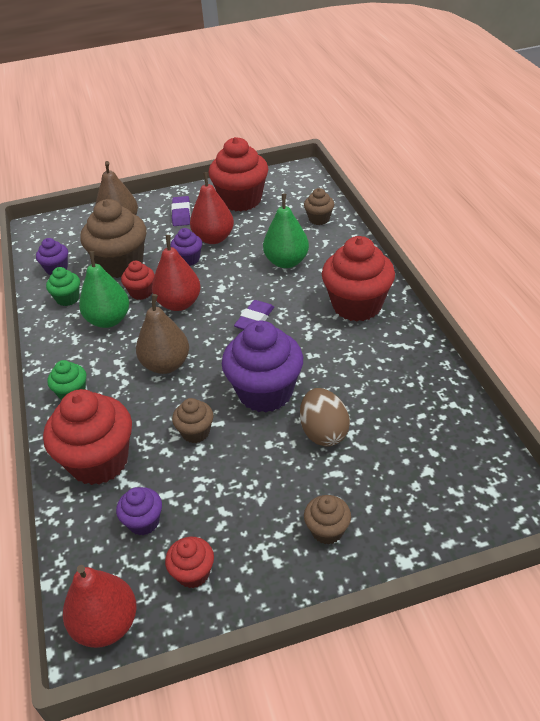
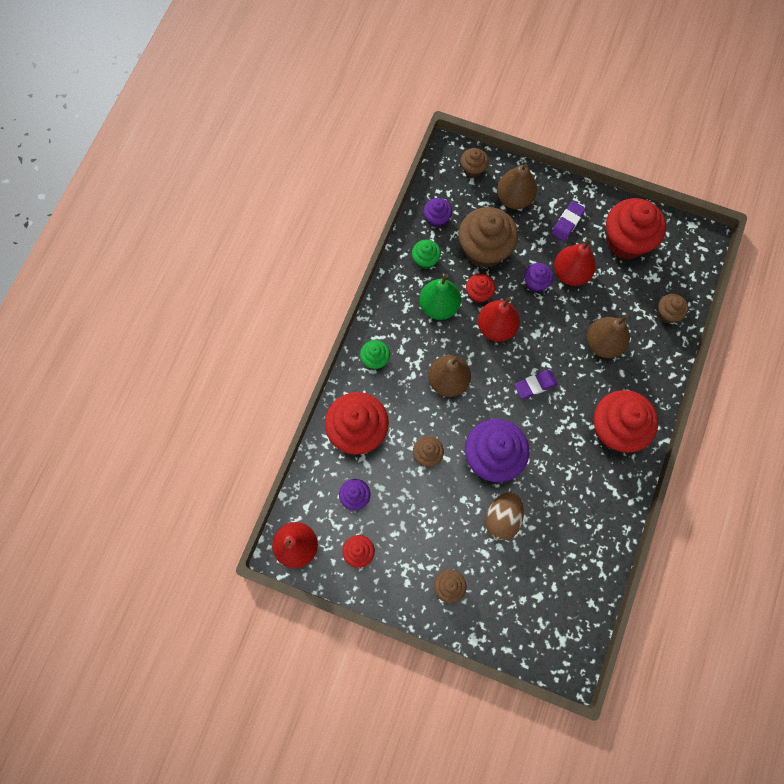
camera: 35 degrees right, 30 degrees up
green pear [263,194,309,268] -> brown pear [587,314,630,358]
none -> brown cupcake [461,148,489,178]

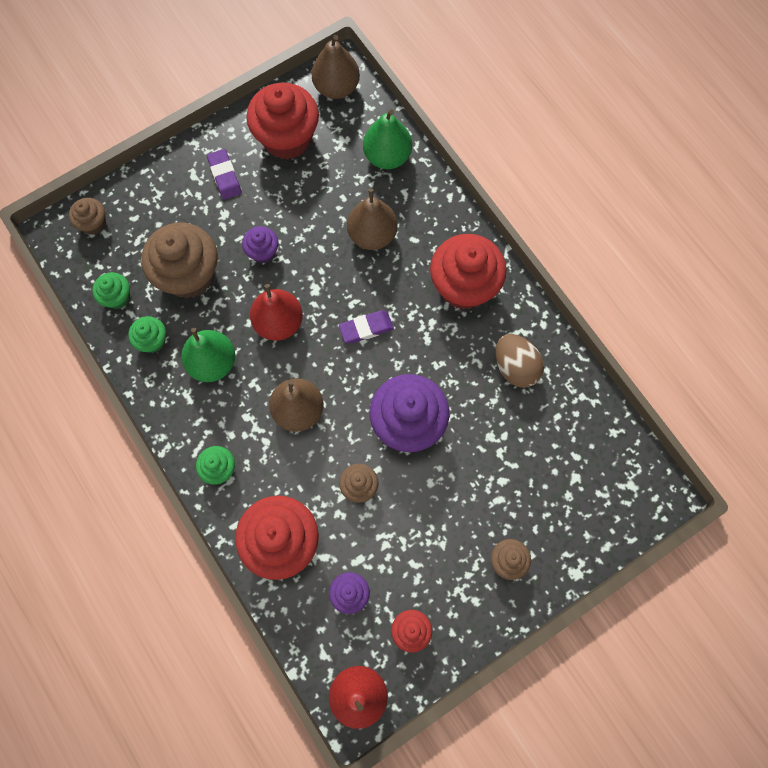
camera: 55 degrees left, 0 degrees up
purple cupcake [424,198,452,228] -> green cupcake [93,272,130,309]
red cupcake [466,274,495,303] -> none
brown egg [485,492,524,540] -> brown egg moved to [495,334,544,388]
brown pear [497,163,537,209] -> brown pear moved to [311,35,360,99]
purple eraser [514,370,558,399] -> purple eraser turned 60 degrees clockwise [339,310,394,343]
red pear [554,238,596,286] -> none
brown cupcake [658,294,688,323] -> green pear [363,109,412,169]

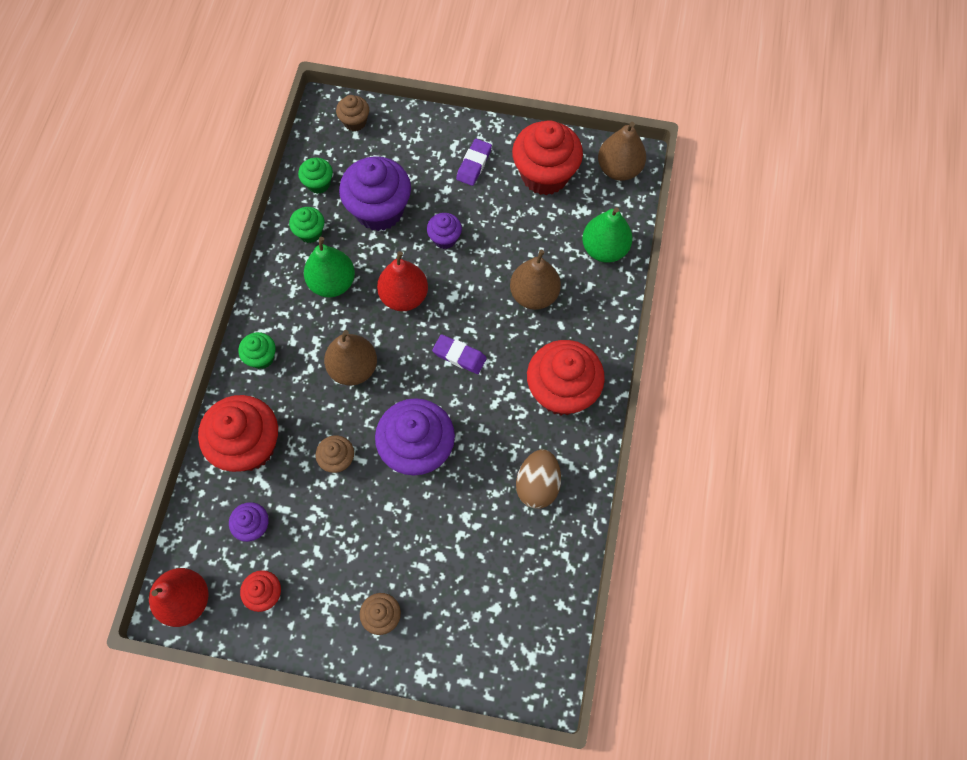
camera: 45 degrees right, 5 degrees down
brown cupcake [141,223,218,299] -> purple cupcake [339,156,411,231]

